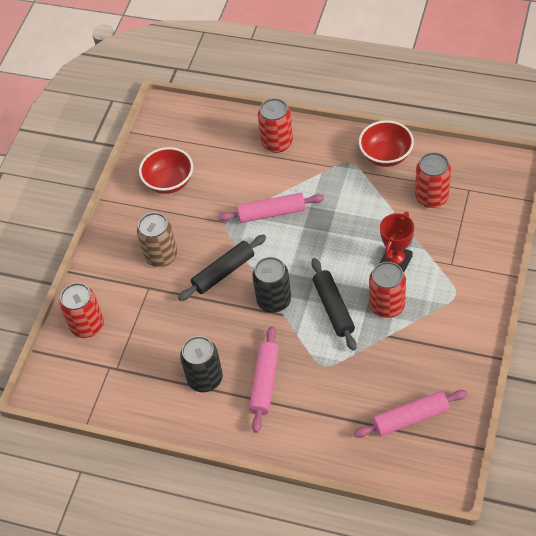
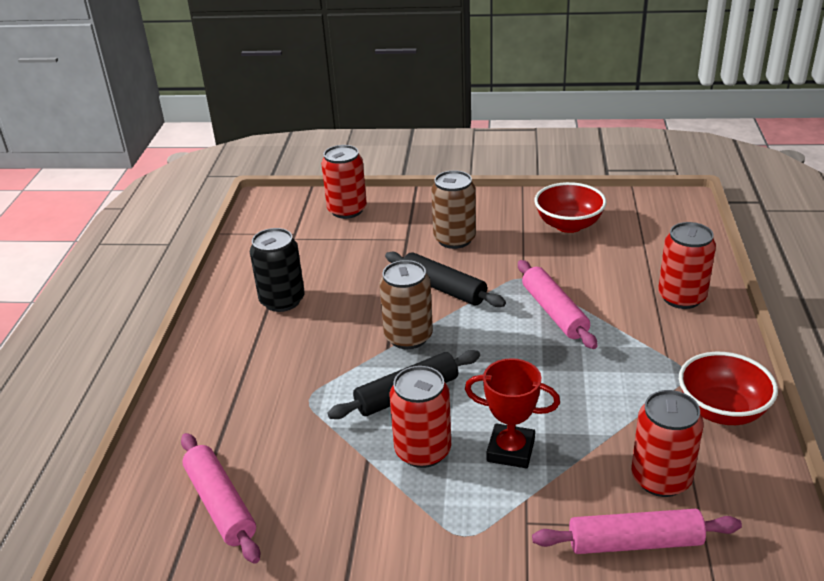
camera: 75 degrees right, 20 degrees down
pink rolling pin [249,326,279,433] -> pink rolling pin moved to [532,509,742,554]
black can [252,257,291,313] -> brown can [379,260,433,349]

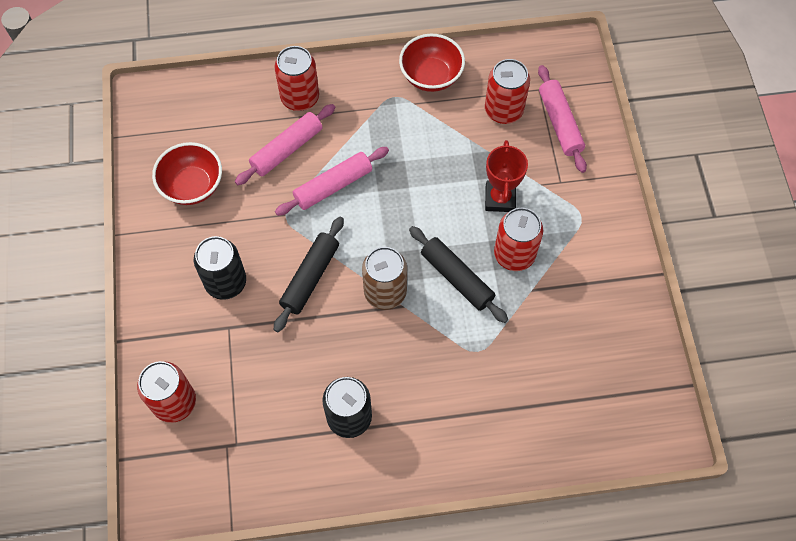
camera: 105 degrees left, 30 degrees up
pink rolling pin [181,433,260,564] -> pink rolling pin moved to [235,104,335,185]
brown can [431,170,476,249] -> black can [194,236,246,300]

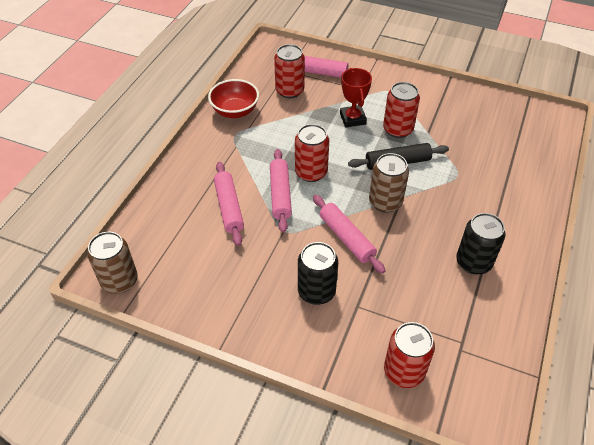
camera: 60 degrees left, 15 degrees down
red bowl [152,142,222,205] -> none
red can [274,46,319,111] -> red can moved to [295,124,329,182]
black rolling pin [274,217,344,332] -> pink rolling pin [313,195,385,274]
red trophy [485,140,528,212] -> red trophy turned 45 degrees clockwise [340,68,372,127]
none -> brown can [87,232,138,294]

